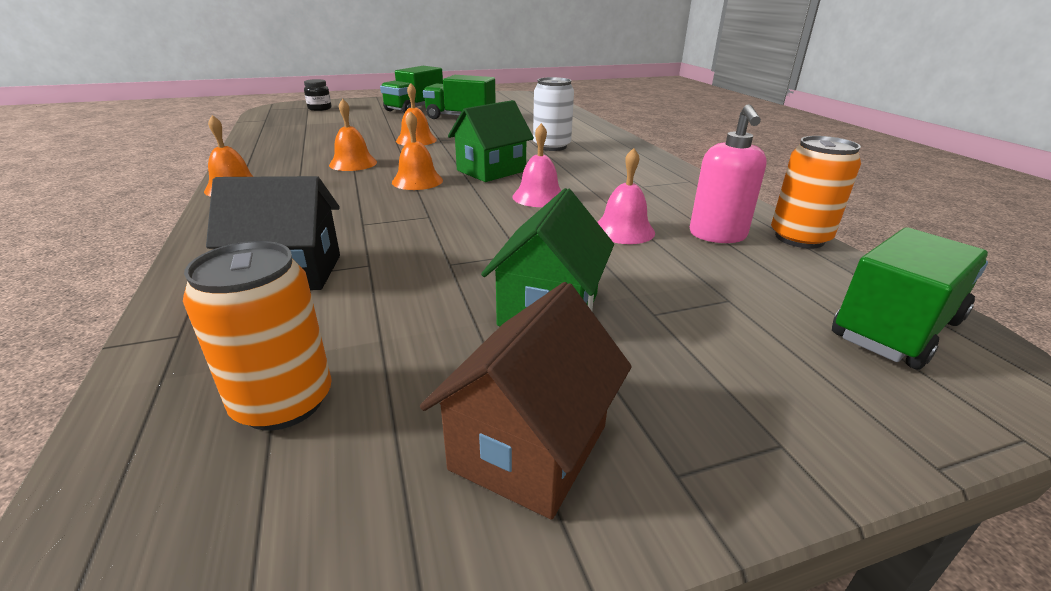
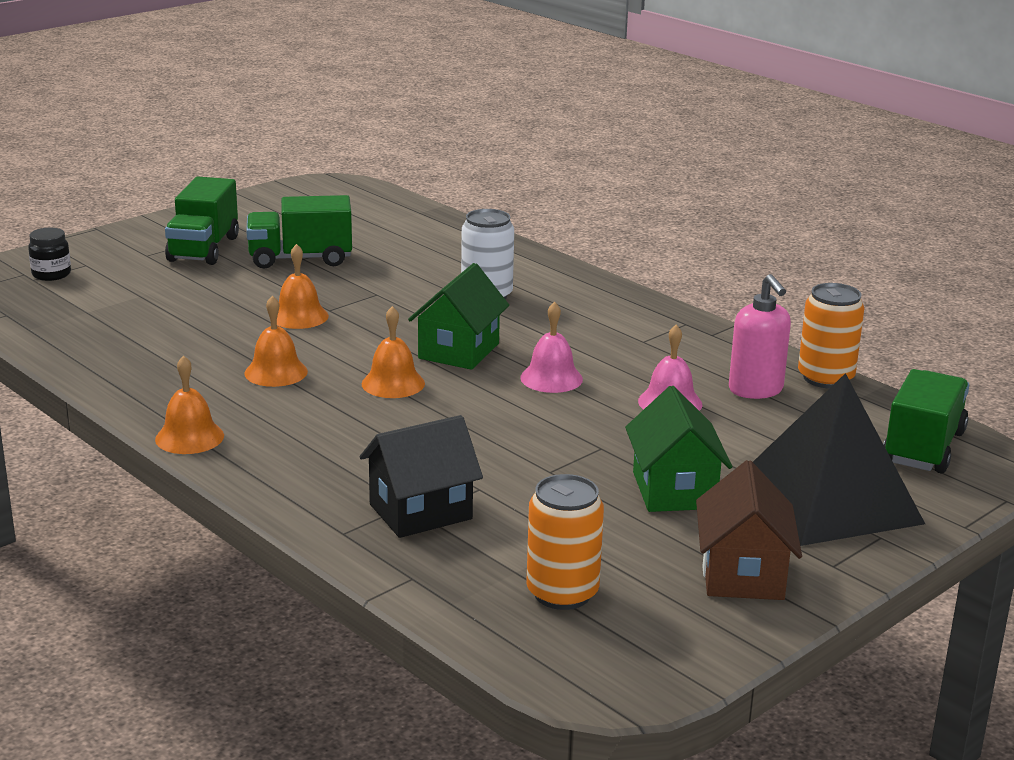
camera: 25 degrees left, 5 degrees down
none -> black pyramid [753,373,925,546]

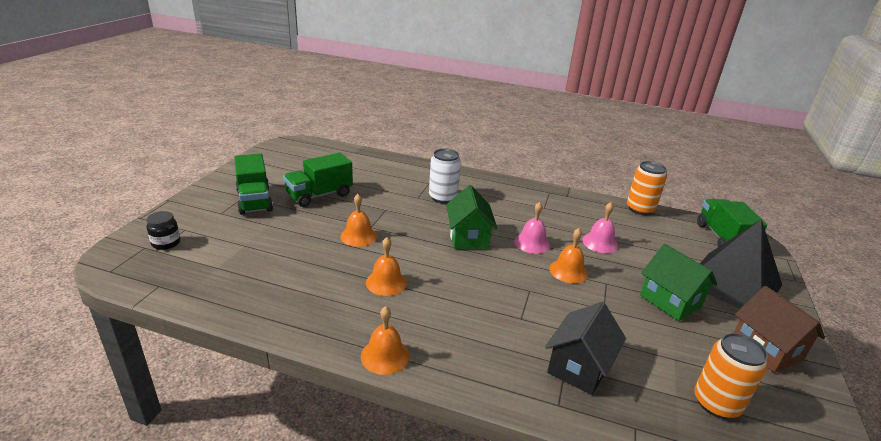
camera: 30 degrees left, 5 degrees up
orange bell [361,306,425,398] -> orange bell moved to [549,228,588,284]
pink soap dispenser [729,274,791,399] -> none

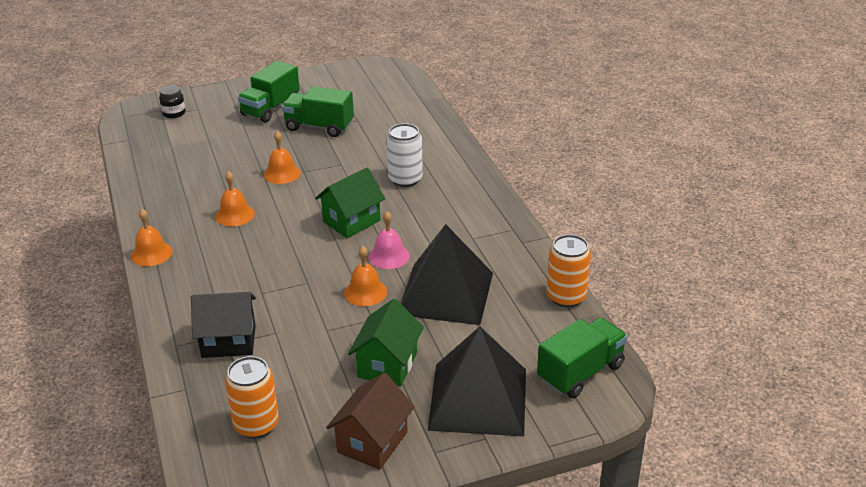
camera: 55 degrees right, 5 degrees up
pink bell [582,202,618,253] -> black pyramid [401,224,493,325]

